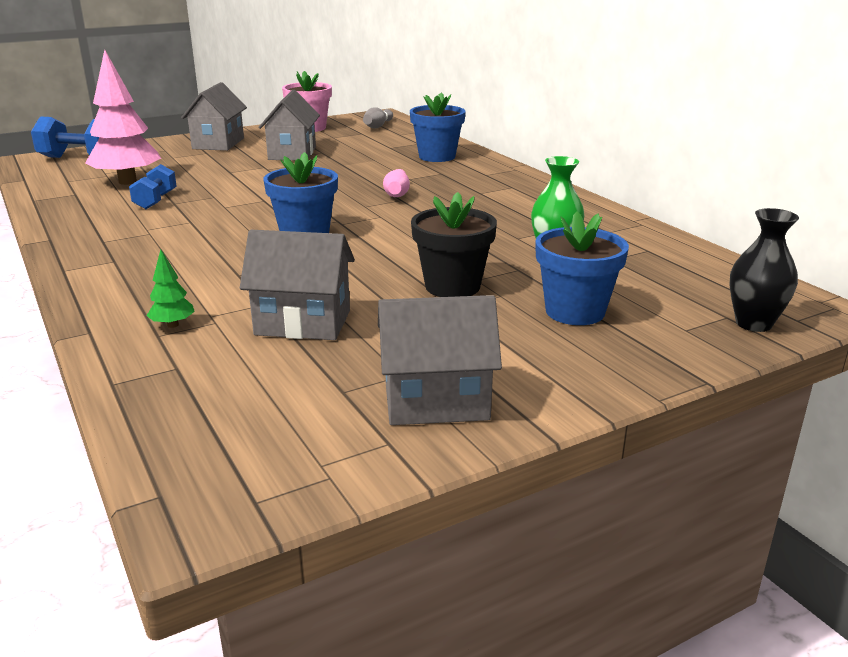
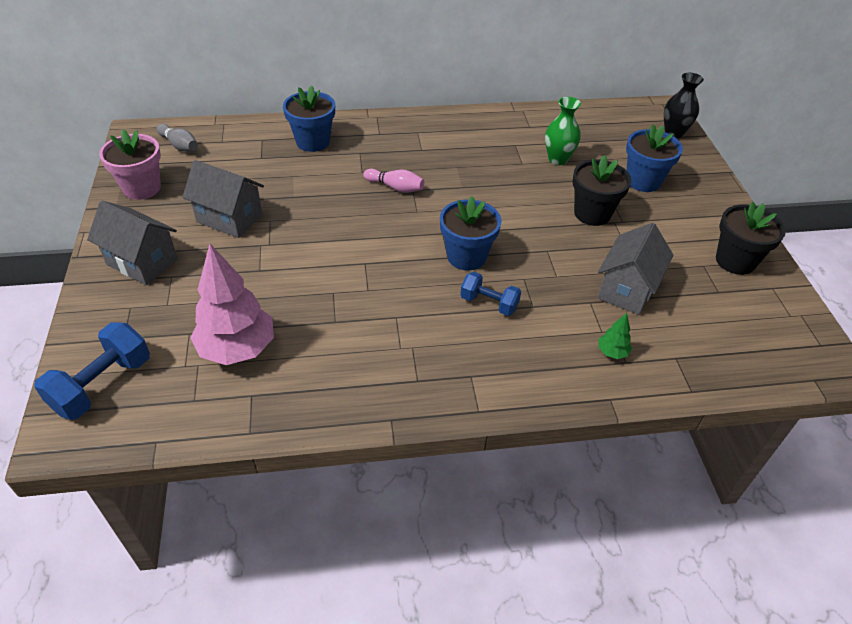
camera: 70 degrees left, 20 degrees up
blue dumbbell [129,164,177,209] -> blue dumbbell moved to [460,272,521,316]
grey house [378,295,502,425] -> black flower pot [716,201,786,275]

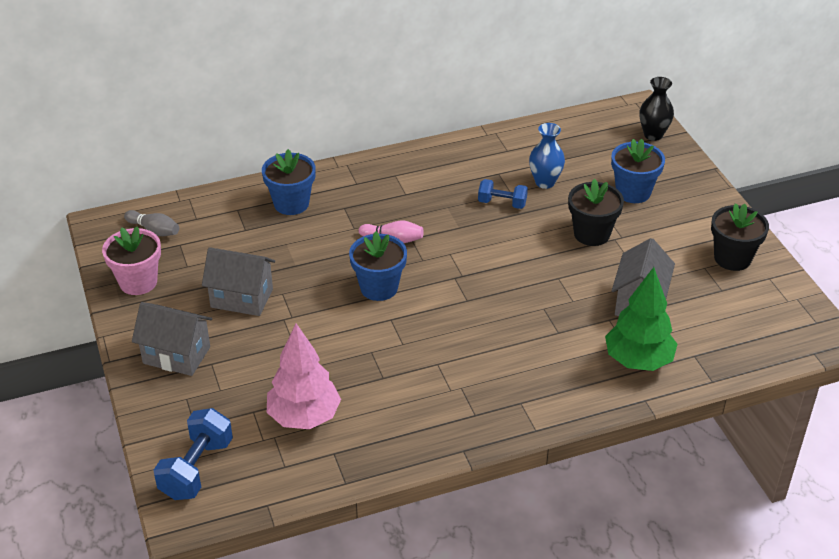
camera: 10 degrees left, 5 degrees down
blue flower pot [440,196,502,270] -> blue flower pot moved to [349,231,407,301]
blue dumbbell [460,272,521,316] -> blue dumbbell moved to [478,179,528,209]
green vase [545,97,581,165] -> blue vase [529,123,565,189]
green tree [598,313,632,359] -> green tree [605,267,678,371], size x2.34

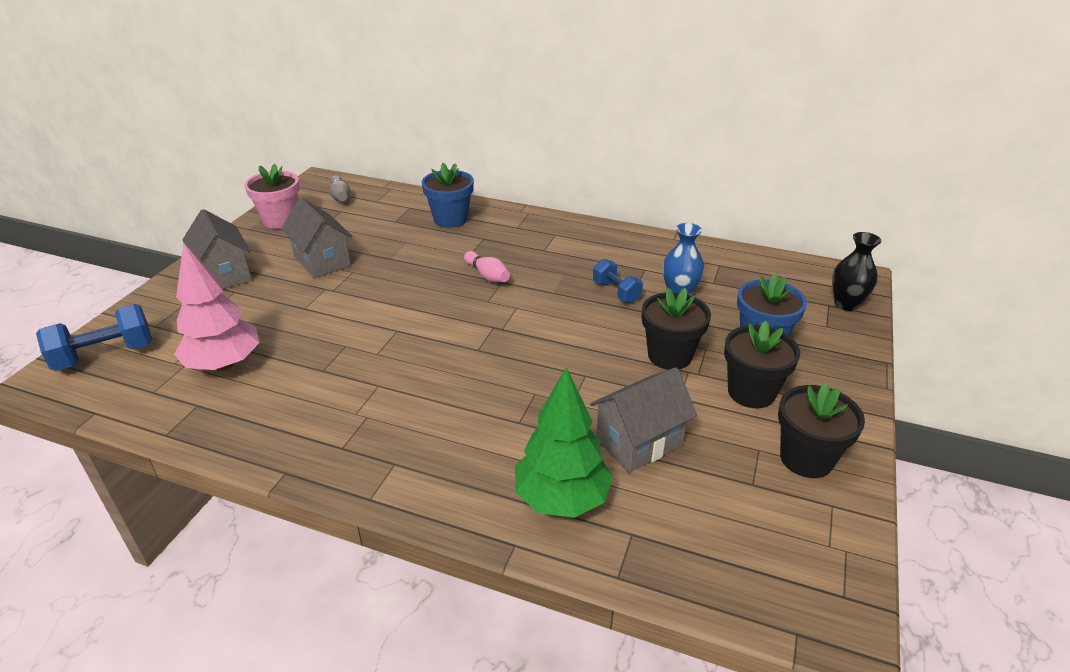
camera: 40 degrees right, 5 degrees down
blue flower pot [349,231,407,301] -> none
none -> black flower pot [724,321,800,408]

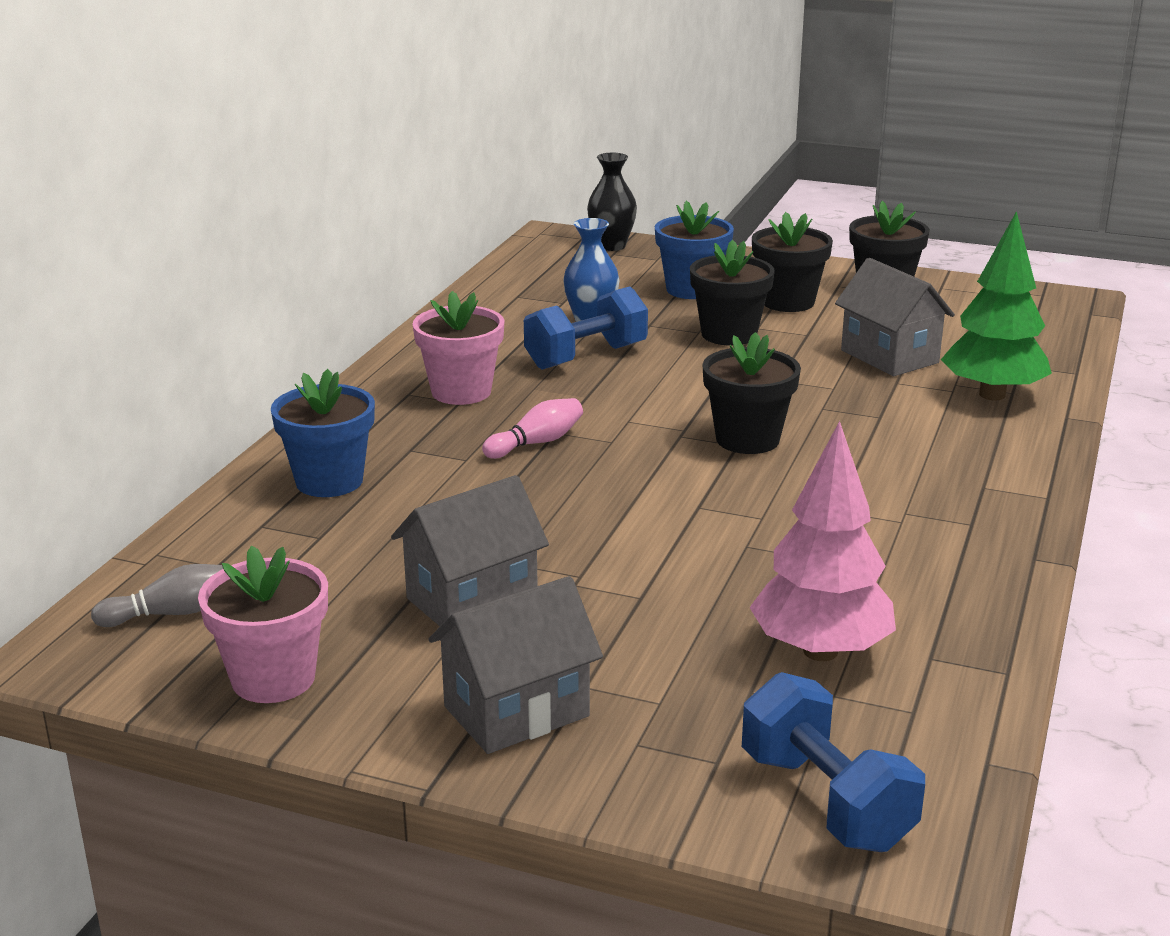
camera: 90 degrees left, 10 degrees down
blue dumbbell [593,259,643,303] -> blue dumbbell [524,286,648,370], size x1.57
none -> pink flower pot [412,291,505,405]
none -> black flower pot [702,332,801,454]

